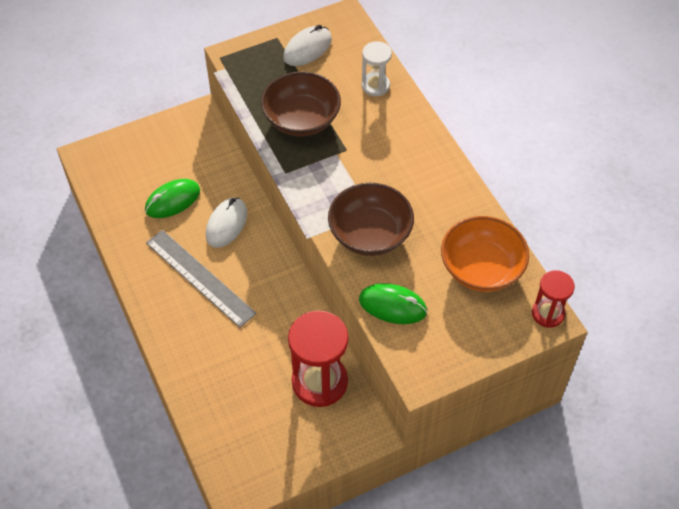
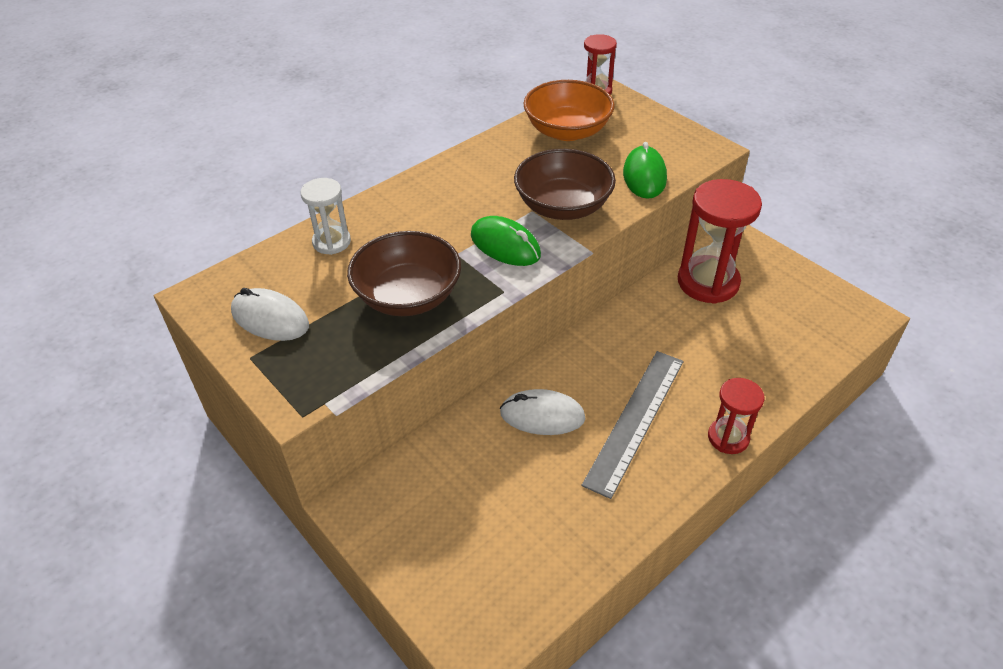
camera: 105 degrees left, 10 degrees down
green mouse [145,179,200,218] -> green mouse moved to [471,216,541,266]
none -> red hourglass [708,378,765,454]

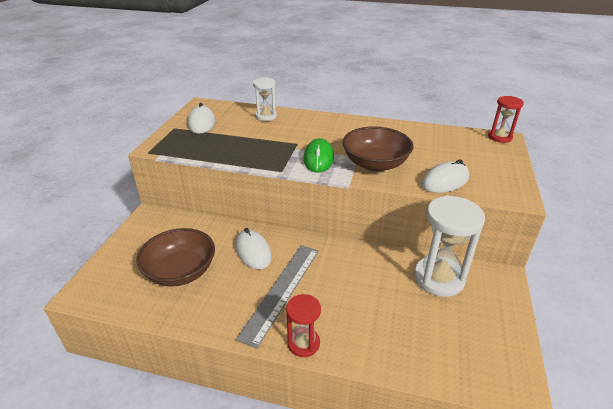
camera: 55 degrees right, 10 degrees down
brown bowl [347,231,461,316] -> brown bowl moved to [137,228,215,287]
orange bowl [523,80,615,141] -> none
grey ruler [582,351,684,499] -> grey ruler turned 60 degrees counterclockwise [236,245,319,349]
green mouse [623,142,667,199] -> white mouse [421,159,469,193]
red hourglass [678,179,762,304] -> white hourglass [414,195,485,297]

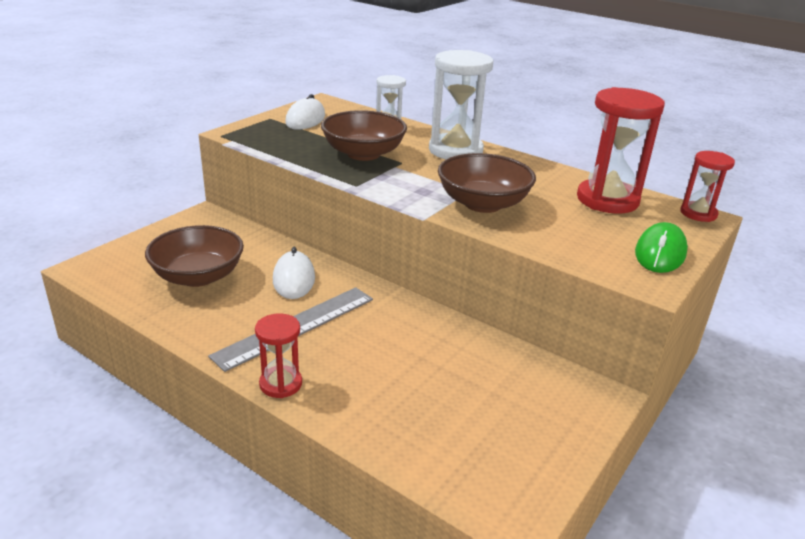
camera: 20 degrees right, 5 degrees down
green mouse [303,138,334,173] -> green mouse moved to [635,222,688,273]
white hourglass [414,195,485,297] -> white hourglass moved to [429,50,493,159]
white mouse [421,159,469,193] -> none
none -> brown bowl [321,110,407,161]
none -> red hourglass [577,87,665,214]

